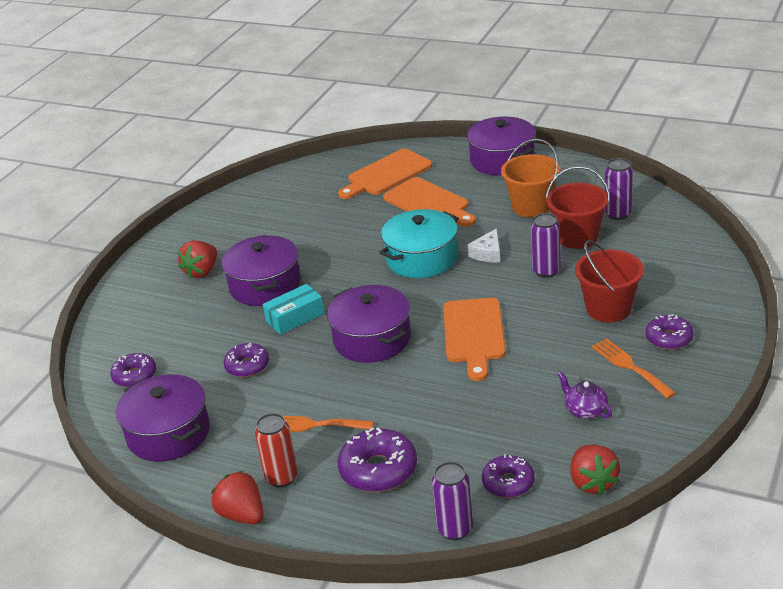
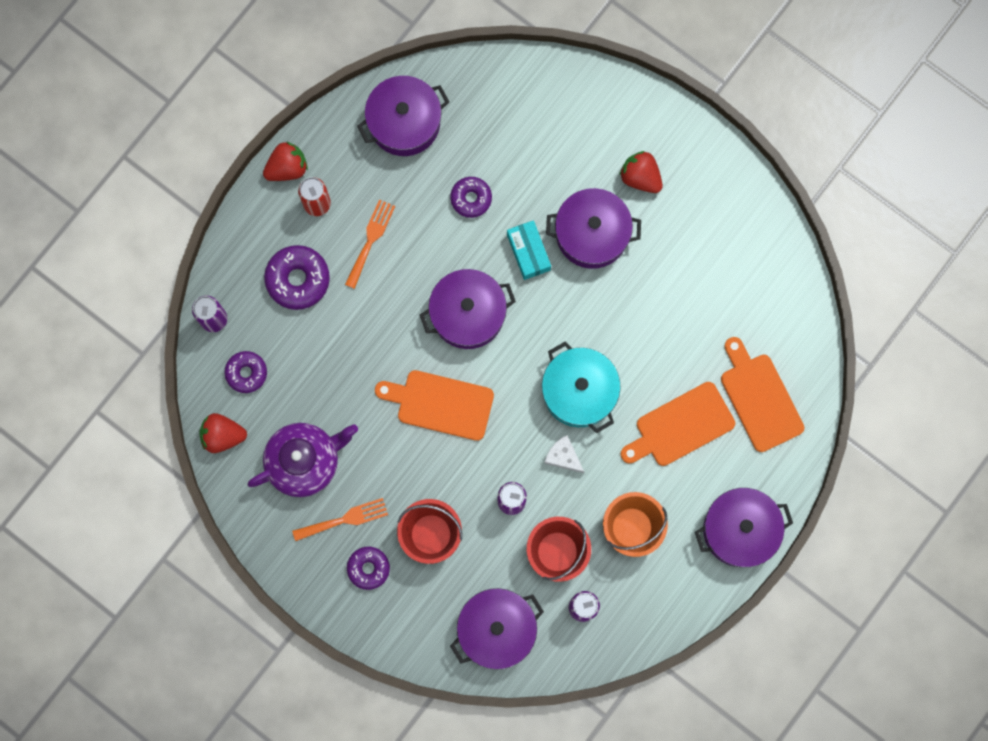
camera: 100 degrees right, 45 degrees up
purple donut [110,353,156,387] -> none
purple teapot [558,372,612,419] -> purple teapot [248,423,358,497], size x2.04
none -> purple pot [450,588,544,670]

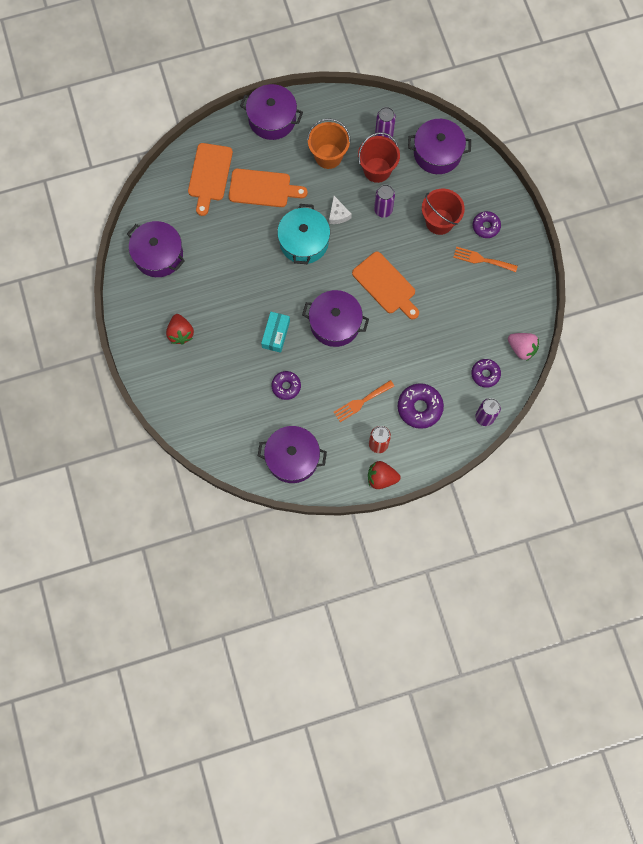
camera: 145 degrees left, 5 degrees down
red strawberry [199,413,247,453] -> pink strawberry [508,333,539,361]
purple teapot [248,423,358,497] -> none
purple pot [546,188,641,269] -> purple pot moved to [127,221,185,277]

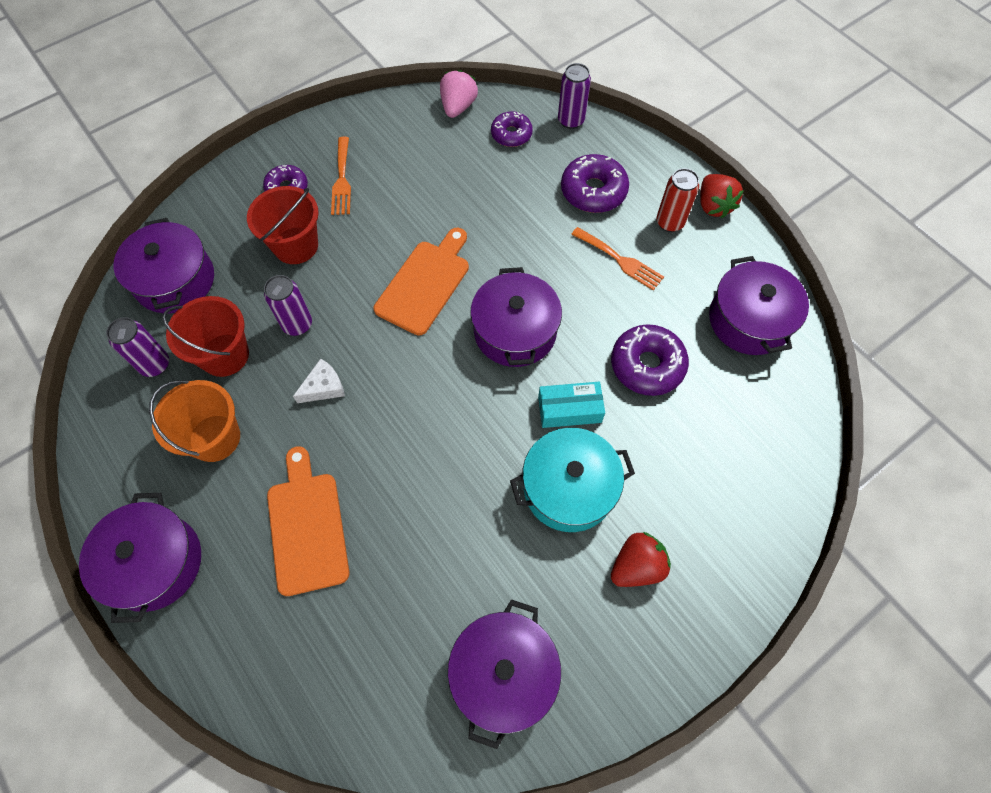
camera: 110 degrees left, 10 degrees down
orange cutting board [188,143,233,216] -> none
purple donut [272,371,301,400] -> purple donut [611,324,689,396], size x1.55
turquoise pot [277,204,330,264] -> turquoise pot moved to [510,428,635,532]

